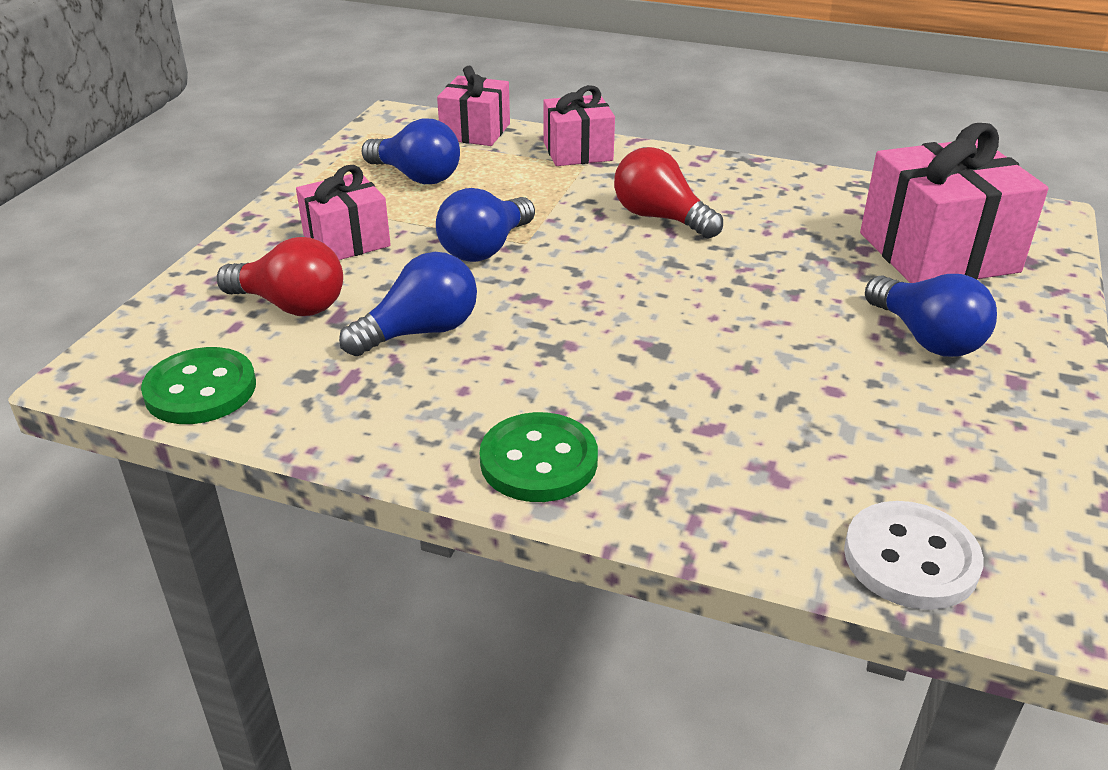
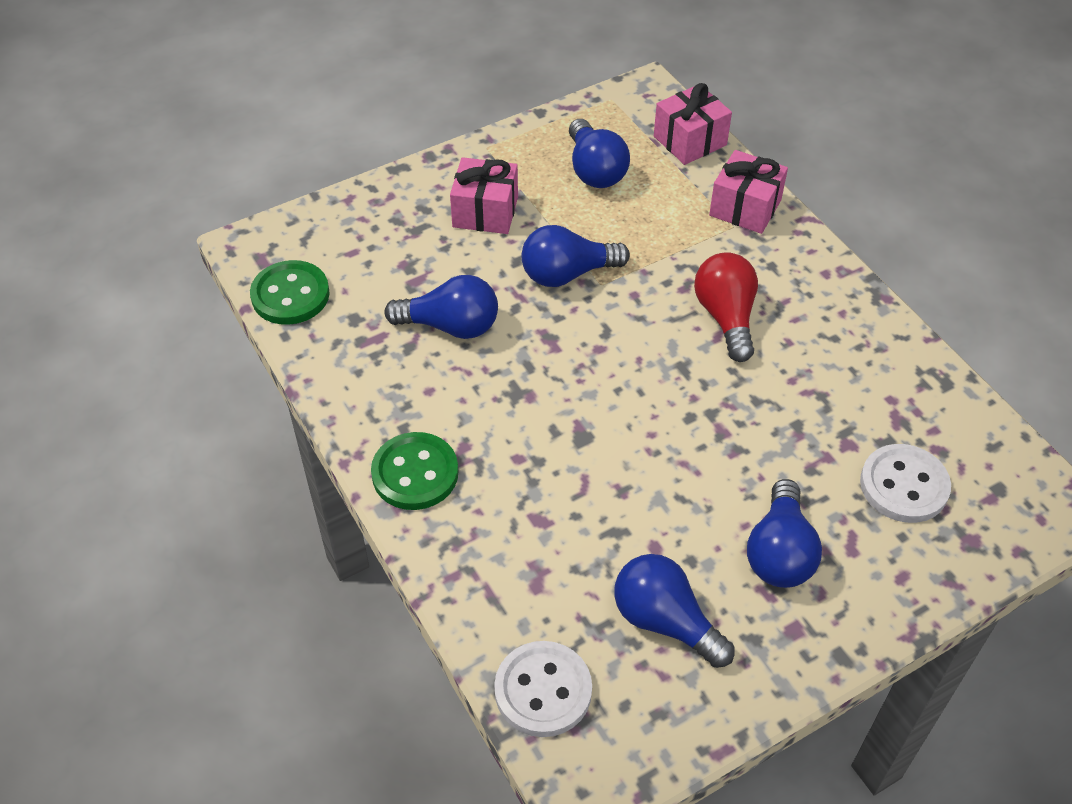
camera: 40 degrees right, 15 degrees up
red light bulb [217,237,343,316] -> none
pink gift [860,123,1049,283] -> white button [860,444,951,523]
none -> blue light bulb [614,554,734,668]

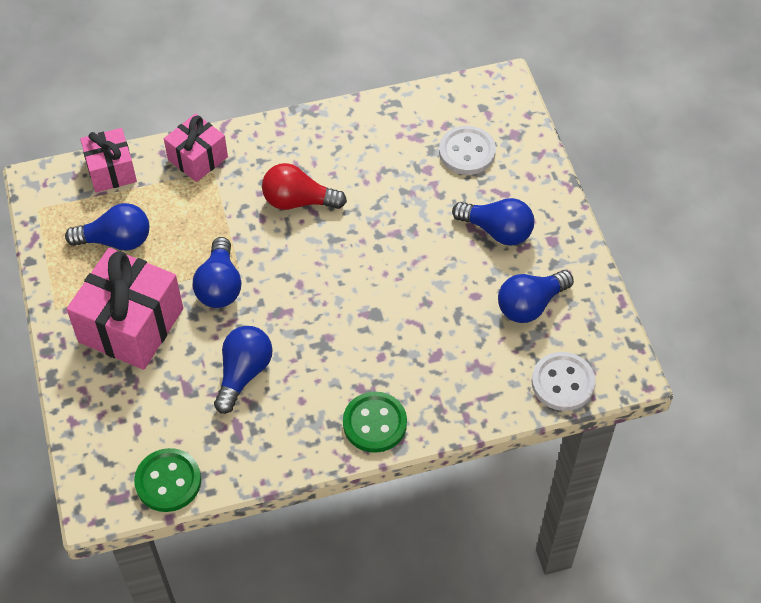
camera: 75 degrees left, 5 degrees up
pink gift [450,157,518,234] -> pink gift [66,248,183,370], size x1.68

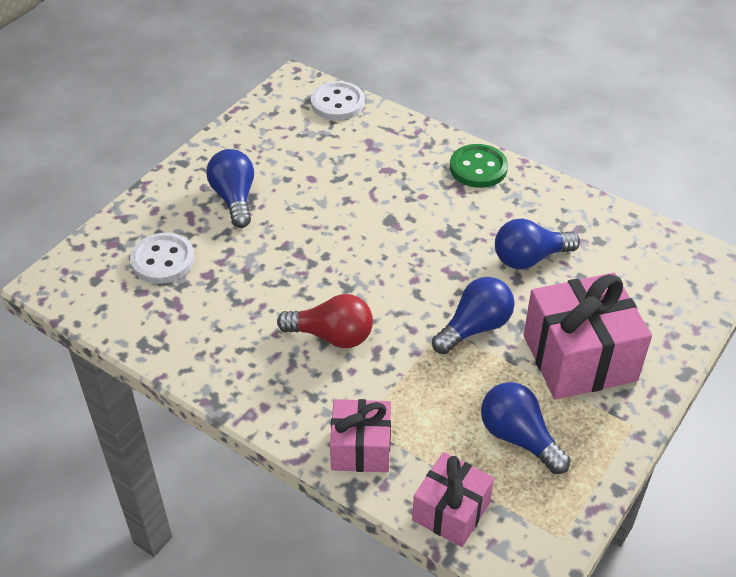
camera: 130 degrees left, 10 degrees down
green button [134,448,201,512] -> none
red light bulb [262,163,347,210] -> red light bulb turned 45 degrees counterclockwise [277,294,373,348]
blue light bulb [498,270,574,323] -> none

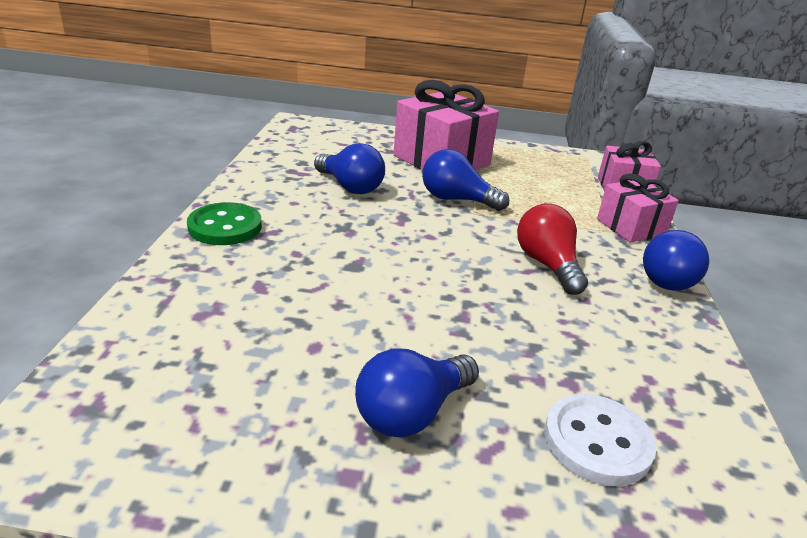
camera: 120 degrees left, 15 degrees down
white button [311,81,365,120] -> none
blue light bulb [481,382,571,474] -> blue light bulb moved to [643,230,709,291]

